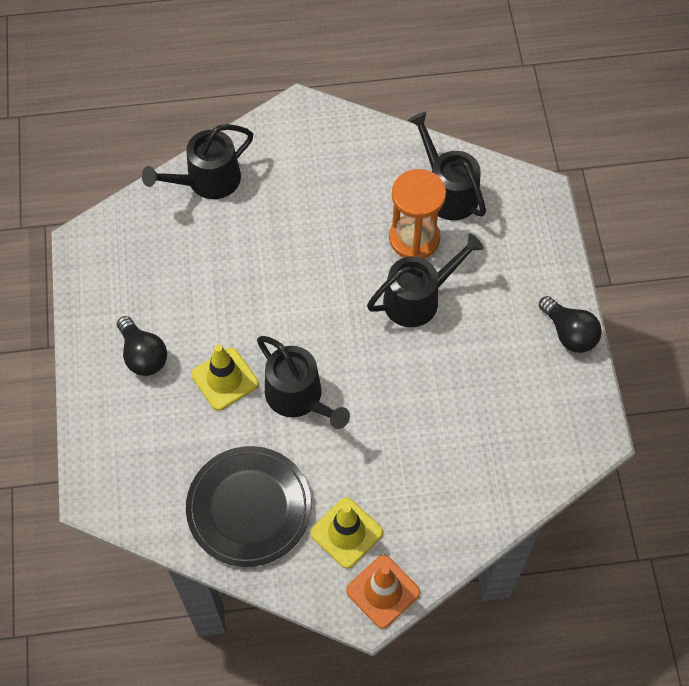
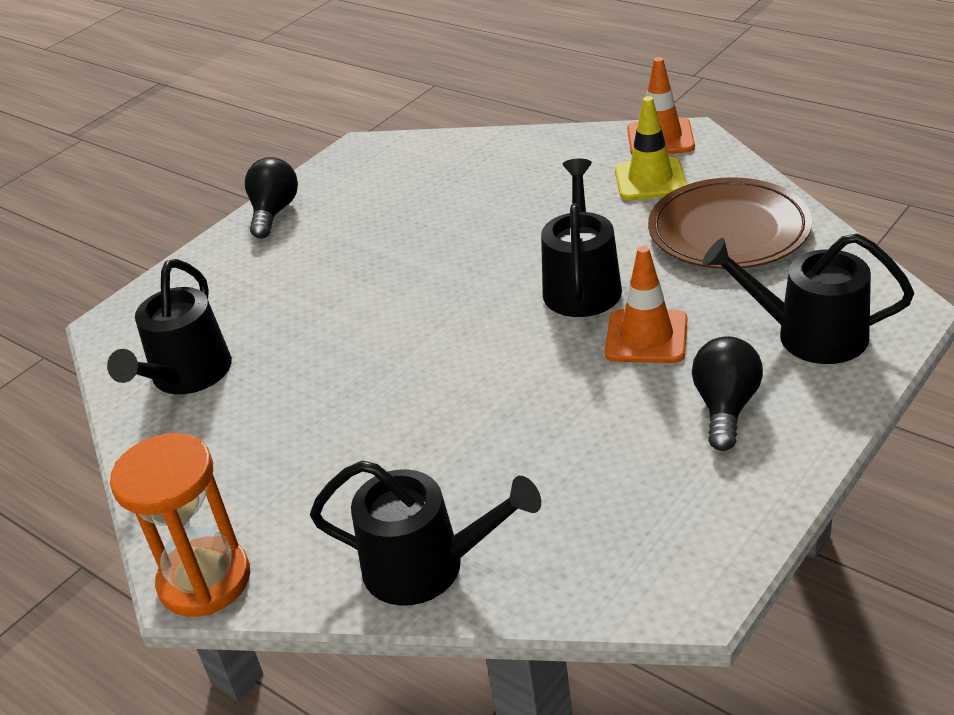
camera: 130 degrees left, 25 degrees down
black plate [186,446,311,567] -> brown plate [648,177,812,269]
yellow traffic cone [191,344,259,410] -> orange traffic cone [605,246,687,363]
black watering can [367,234,484,327] -> black watering can moved to [702,233,914,364]
orange hourglass [389,169,446,259] -> orange hourglass moved to [110,433,250,617]

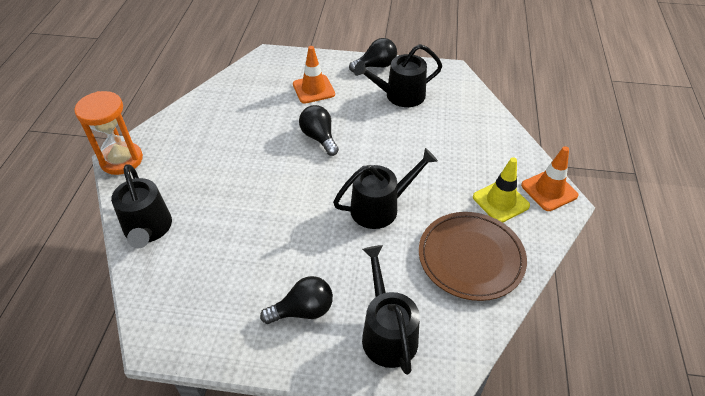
camera: 55 degrees right, 10 degrees up
black watering can [107,259,232,394] -> black watering can moved to [354,44,442,107]
orange traffic cone [605,246,687,363] -> orange traffic cone moved to [293,46,335,104]
none -> black light bulb [299,105,339,156]

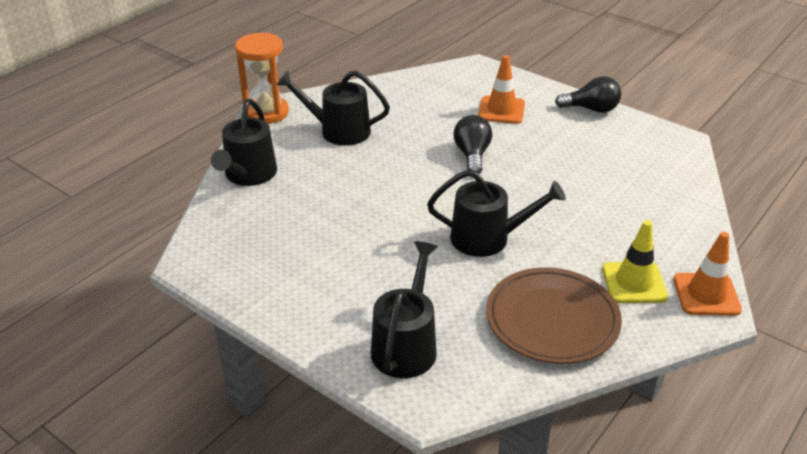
camera: 30 degrees right, 10 degrees down
black light bulb [260,276,333,324] -> none
black watering can [354,44,442,107] -> black watering can moved to [277,71,390,146]

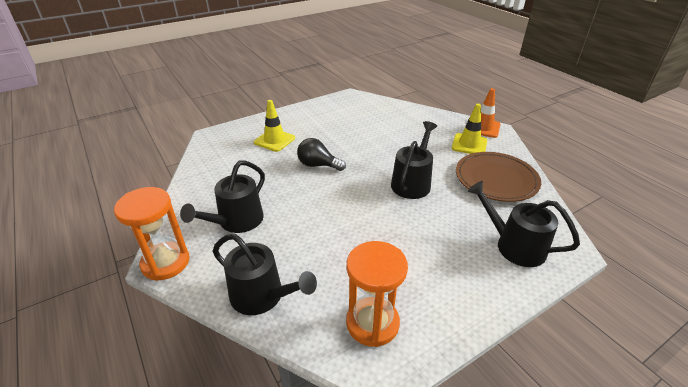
camera: 70 degrees left, 0 degrees up
orange traffic cone [478,55,525,124] -> yellow traffic cone [254,100,295,152]
black light bulb [555,76,621,113] -> none
none -> orange hourglass [346,241,408,347]

